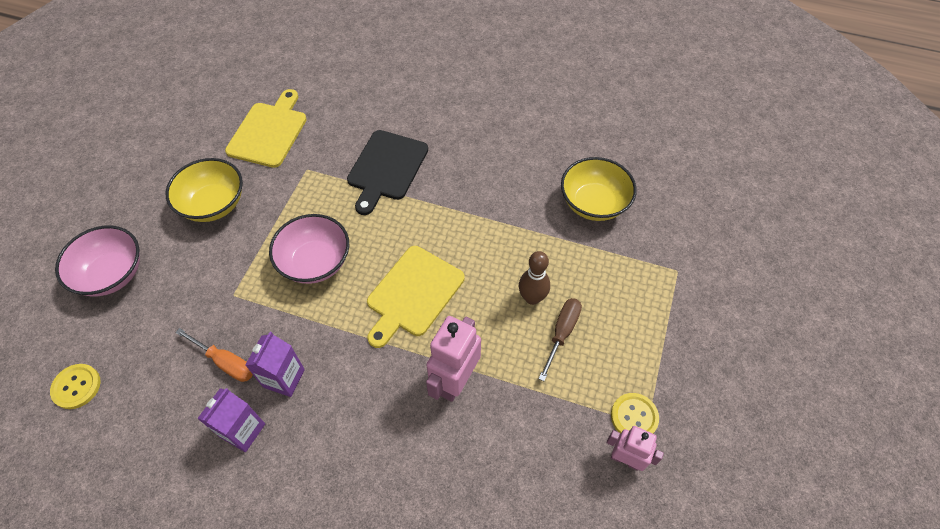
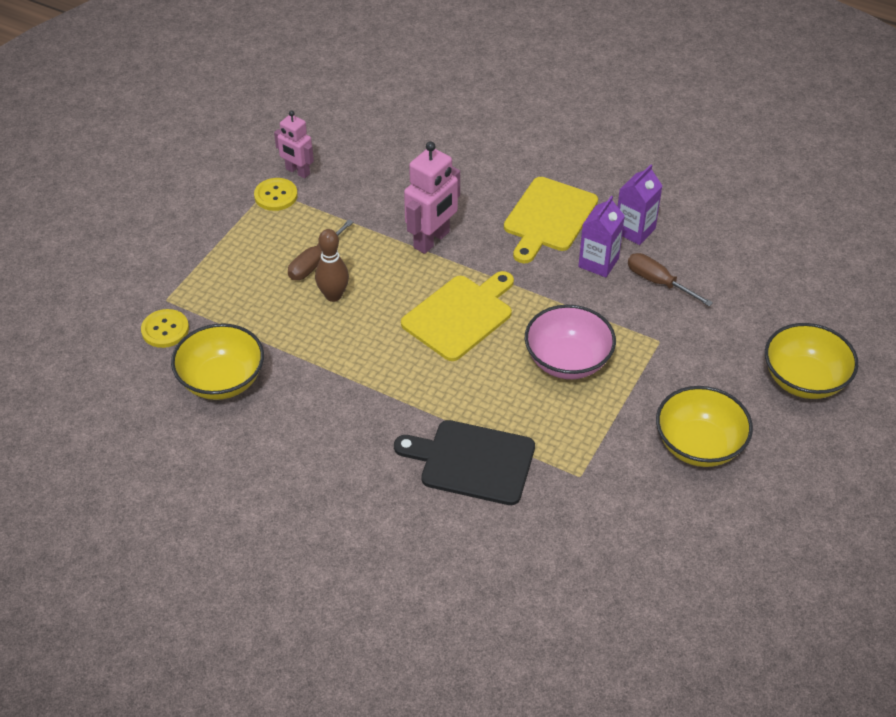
camera: 170 degrees left, 10 degrees down
yellow button [50,364,101,409] -> yellow button moved to [141,309,189,348]
pink bowl [55,225,140,297] -> yellow bowl [765,323,858,399]
orange screwdriver [175,328,253,382] -> brown screwdriver [628,253,713,306]
yellow cutting board [225,89,307,168] -> yellow cutting board moved to [504,177,598,263]
black cutting board [347,130,428,215] -> black cutting board turned 105 degrees counterclockwise [394,420,535,505]

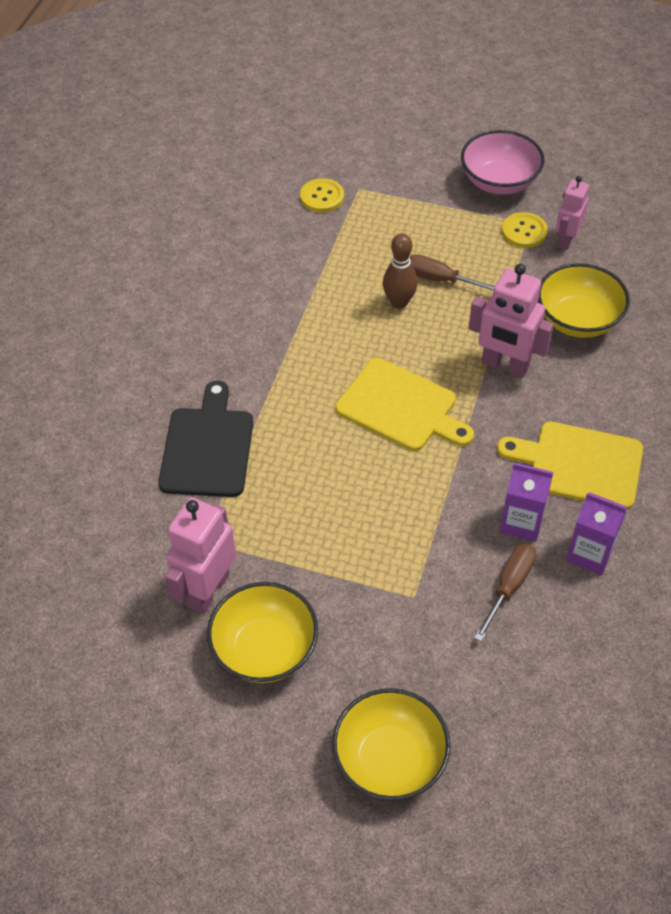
camera: 80 degrees right, 5 degrees up
yellow bowl [171,323,264,400] -> yellow bowl moved to [538,263,630,338]
pink bowl [525,305,616,379] -> pink bowl moved to [461,130,545,195]
none -> pink robot [165,497,236,614]

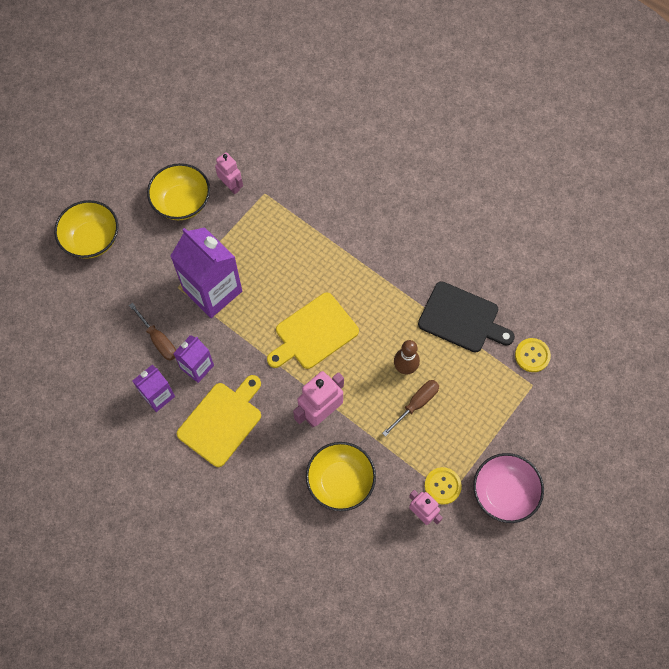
camera: 110 degrees right, 15 degrees up
black cutting board [158,381,253,497] -> black cutting board moved to [418,281,515,353]
pink robot [165,497,236,614] -> pink robot [215,152,243,194], size x0.64
none -> purple carton [170,227,242,318]

